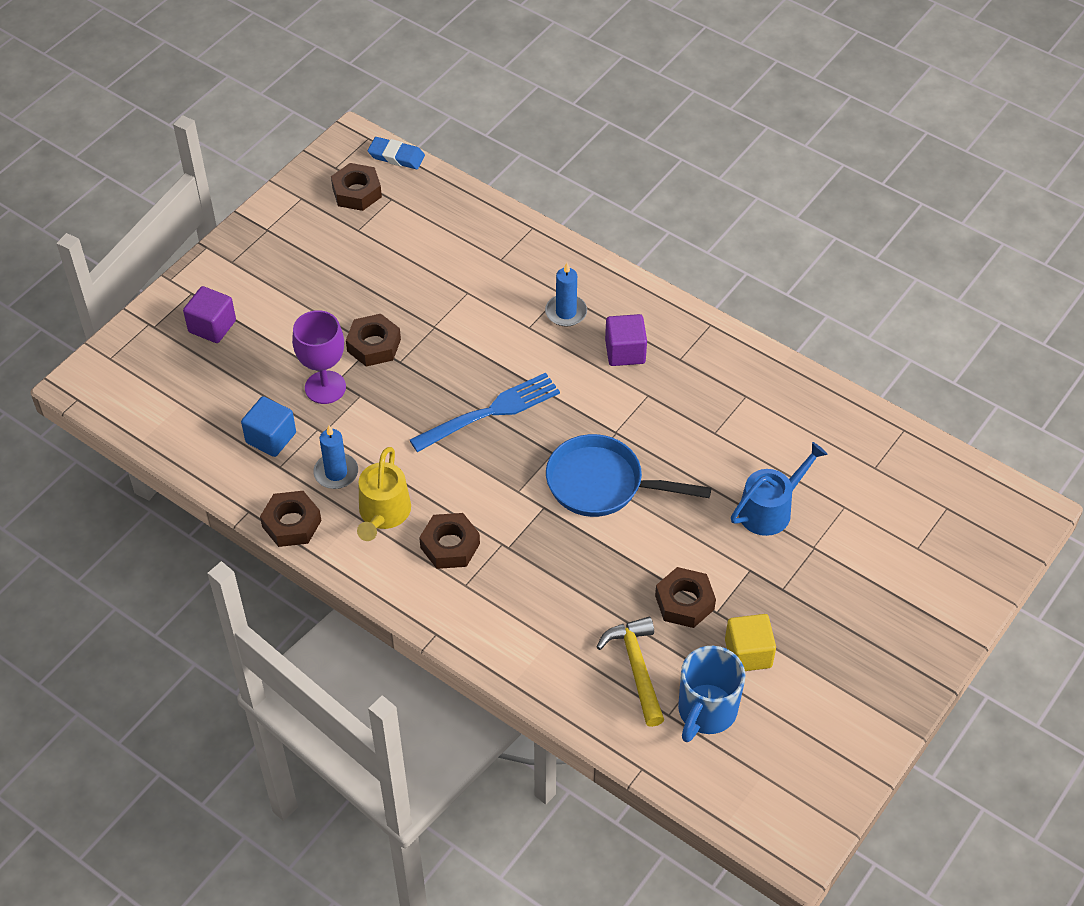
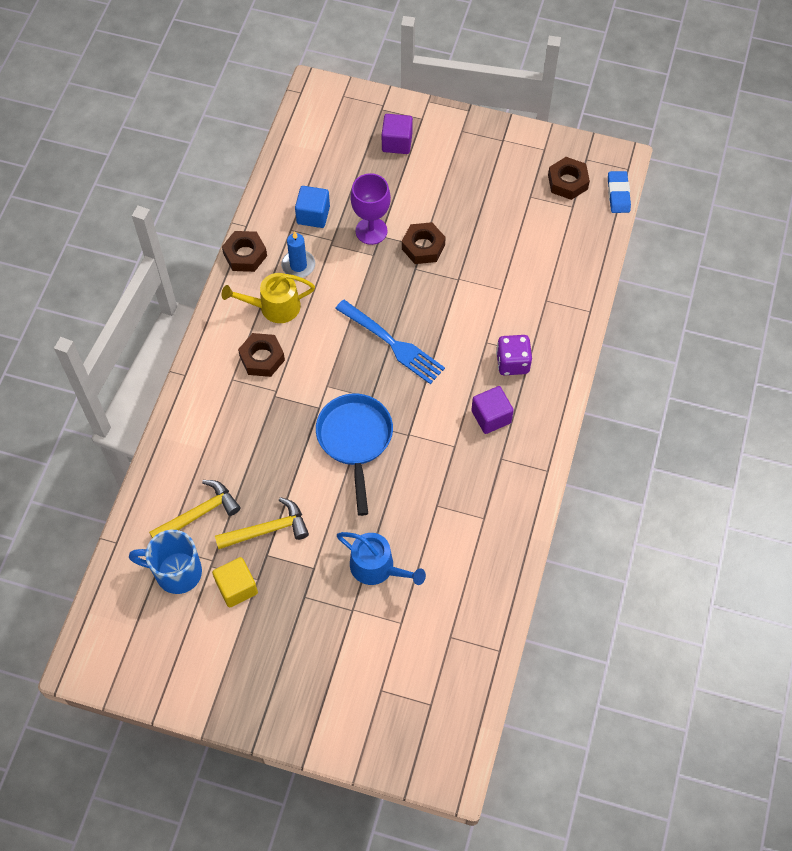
camera: 70 degrees right, 10 degrees up
blue candle [545,263,587,326] -> purple dice [496,335,532,375]
brown nut [655,567,716,628] -> yellow hammer [215,497,309,549]

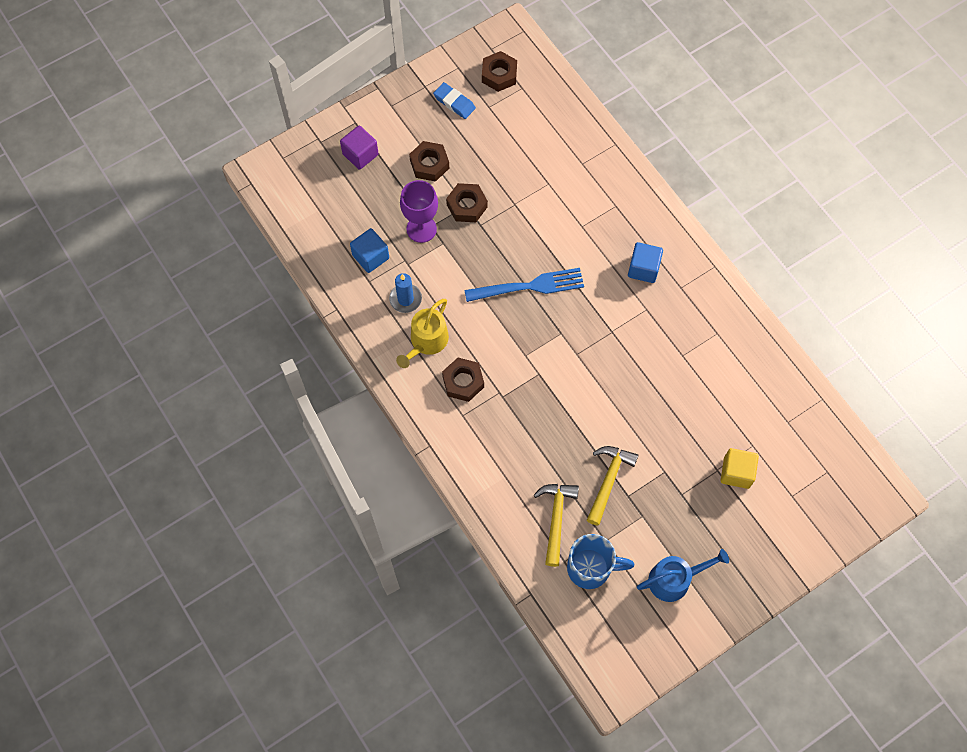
camera: 50 degrees left, 5 degrees up
blue mug [129,530,202,594] -> blue mug turned 135 degrees counterclockwise [567,534,634,589]
yellow cube [212,557,258,608] -> yellow cube moved to [721,448,759,489]
brown nut [222,231,267,272] -> brown nut moved to [409,141,449,182]
blue pan [316,394,393,516] -> none
blue watering can [337,532,426,585] -> blue watering can moved to [637,549,729,602]
purple cube [471,386,514,434] -> blue cube [628,242,663,283]
purple dice [496,335,532,375] -> none
blue eraser [608,171,631,213] -> blue eraser moved to [433,82,476,119]

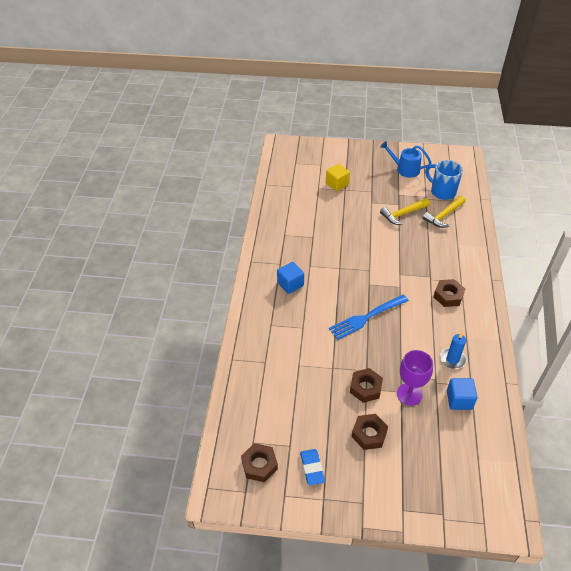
camera: 140 degrees left, 20 degrees down
purple cube [340,125,379,170] -> none
yellow watering can [396,299,449,368] -> none
blue fork [464,268,584,302] -> blue fork turned 60 degrees counterclockwise [329,294,409,340]

